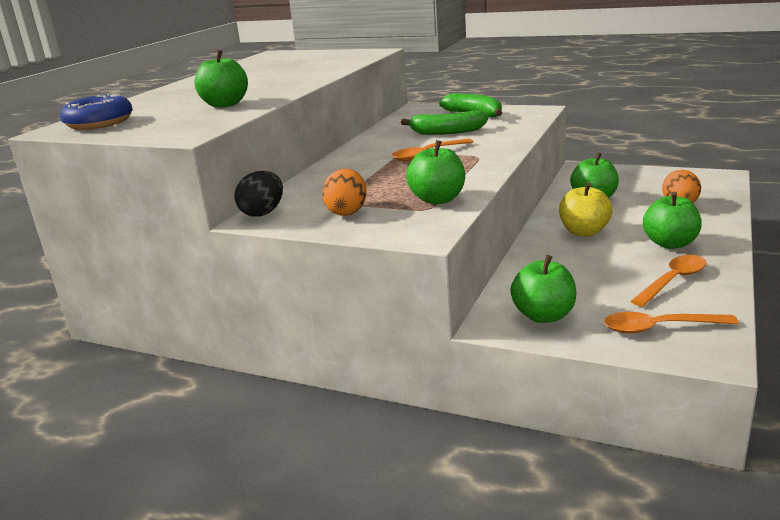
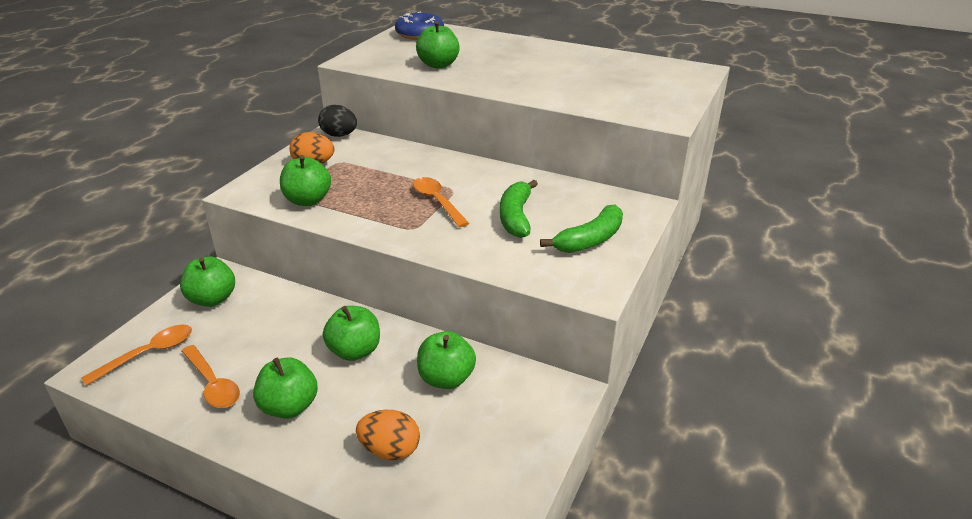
camera: 90 degrees right, 10 degrees up
yellow apple [559,182,613,236] -> green apple [323,306,380,361]
orange spoon [604,312,739,334] -> orange spoon turned 45 degrees clockwise [81,325,192,386]

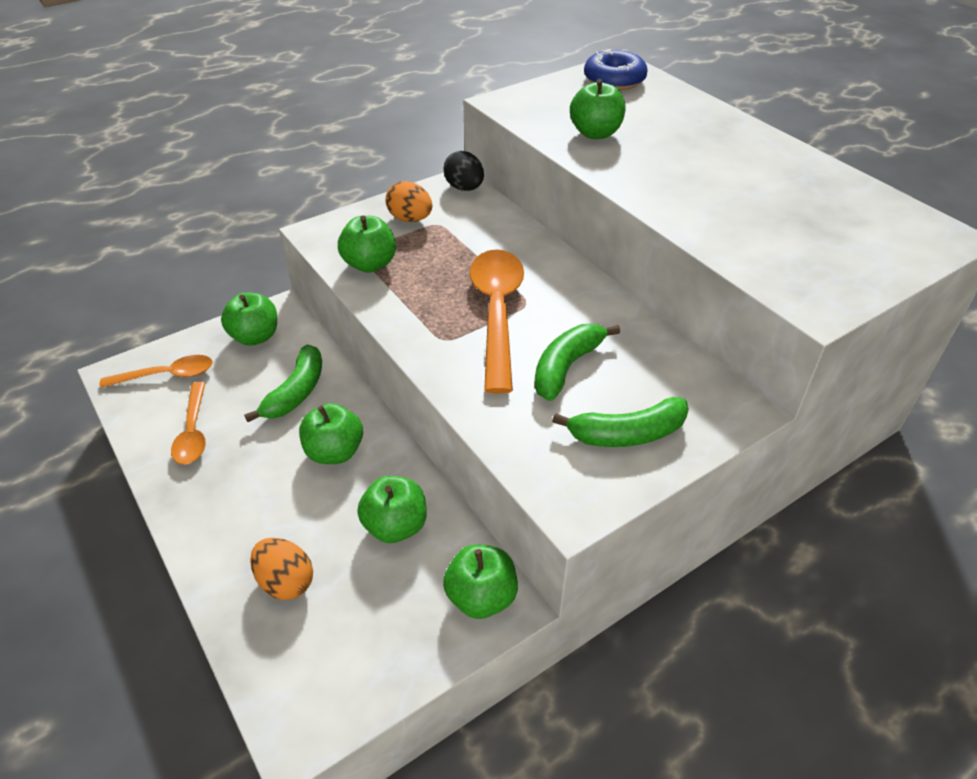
camera: 30 degrees right, 10 degrees up
green apple [253,357,318,419] -> green apple moved to [443,545,518,619]
orange spoon [413,177,469,227] -> orange spoon [469,249,524,394], size x1.72
none -> green banana [244,344,322,422]

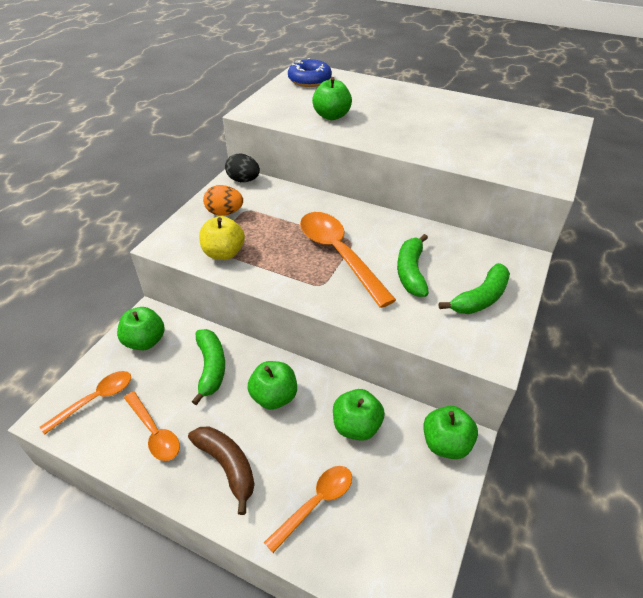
camera: 30 degrees left, 0 degrees up
orange egg [250,538,313,600] -> orange spoon [264,466,352,553]
green apple [338,215,396,273] -> yellow apple [199,216,245,260]
none -> brown banana [188,426,255,515]

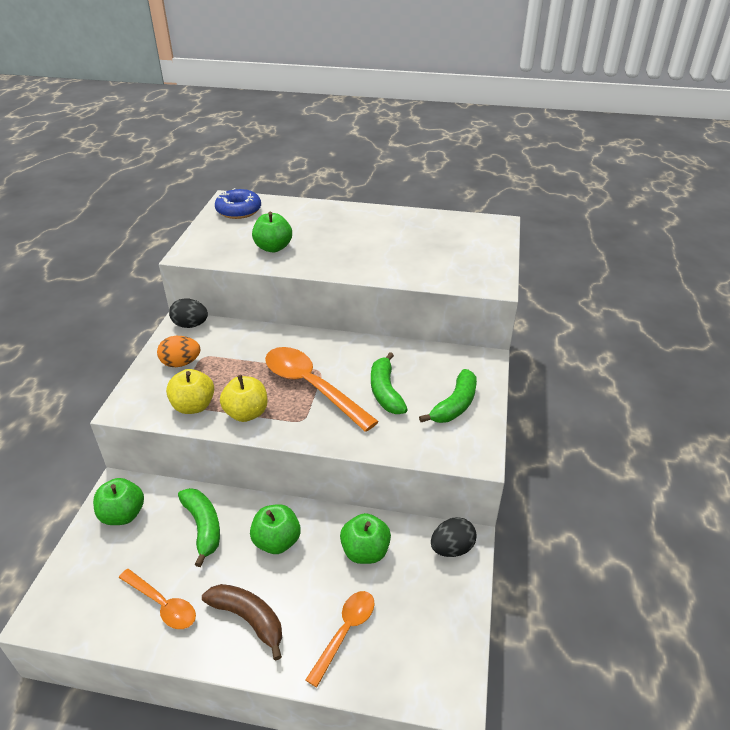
camera: 15 degrees left, 5 degrees down
orange spoon [40,371,131,435] -> none
green apple [423,406,478,459] -> black egg [431,517,477,557]
none -> yellow apple [220,375,268,422]

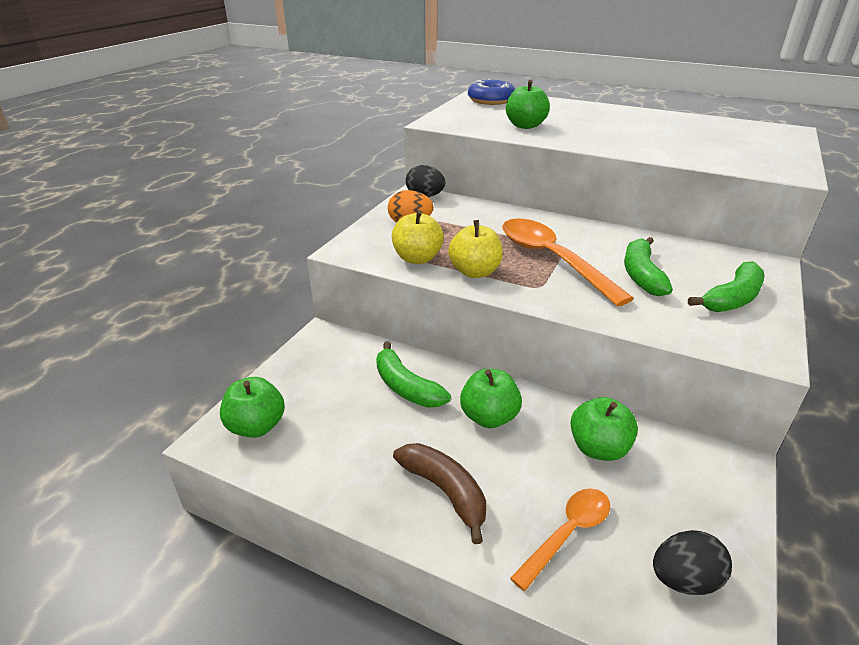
camera: 15 degrees right, 5 degrees down
green apple [93,478,144,525] -> green apple moved to [220,377,285,438]
orange spoon [119,569,196,629] -> none
green banana [178,488,220,567] -> green banana turned 150 degrees clockwise [376,342,451,408]
black egg [431,517,477,557] -> black egg moved to [653,530,732,595]

